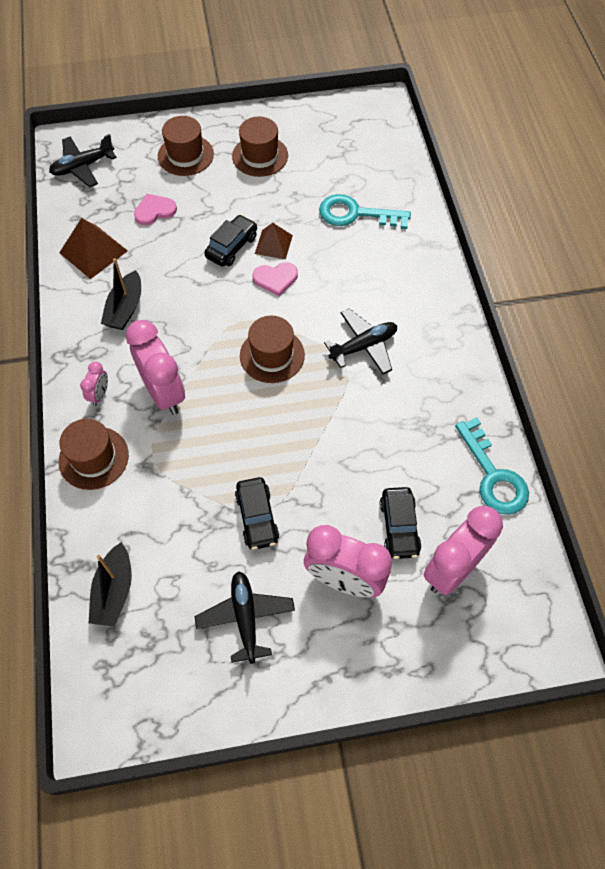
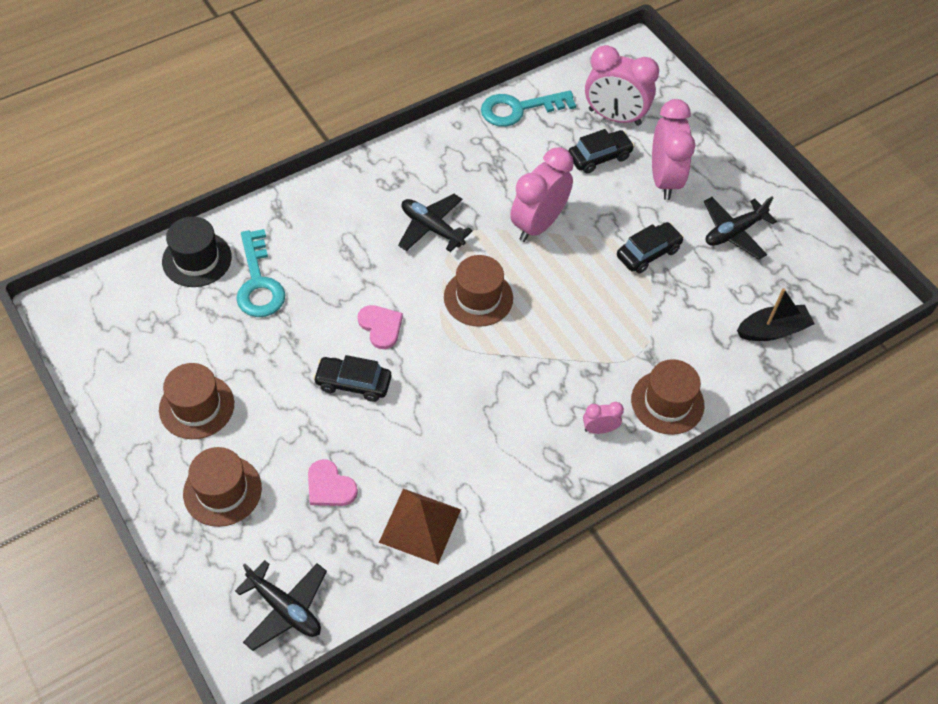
camera: 115 degrees left, 5 degrees down
black boat [101,258,141,330] -> none
pink clock [126,320,185,415] -> pink clock moved to [510,147,574,242]
brown pyramid [255,223,293,259] -> none
turquoise key [455,417,529,514] -> turquoise key turned 150 degrees counterclockwise [481,90,576,127]
none -> black hat [162,216,232,287]

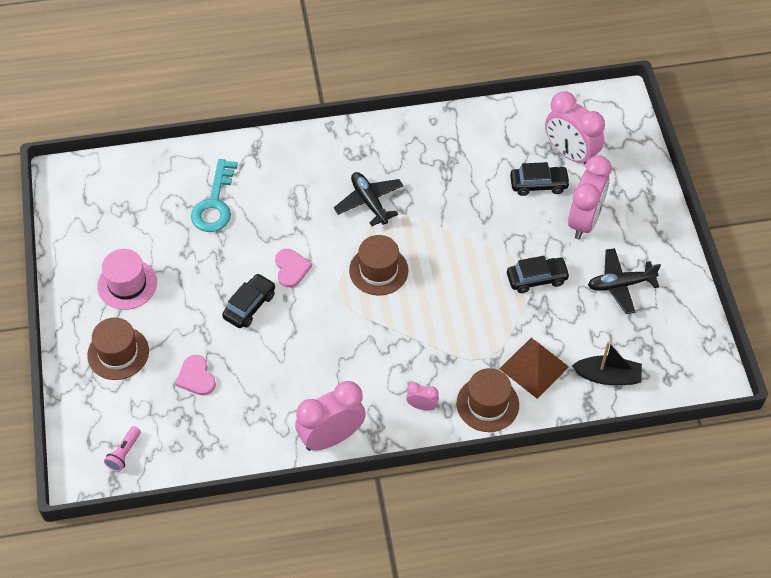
camera: 25 degrees right, 0 degrees up
brown hat [159,363,234,439] -> pink hat [97,249,157,310]
black hat [162,216,232,287] -> none
black plane [235,560,327,651] -> pink flashlight [104,426,141,472]
black car [313,355,391,402] -> black car turned 90 degrees clockwise [222,273,275,328]
brown pyramid [379,489,461,564] -> brown pyramid moved to [500,338,569,399]
turquoise key [481,90,576,127] -> none
pink clock [510,147,574,242] -> pink clock moved to [295,381,366,451]

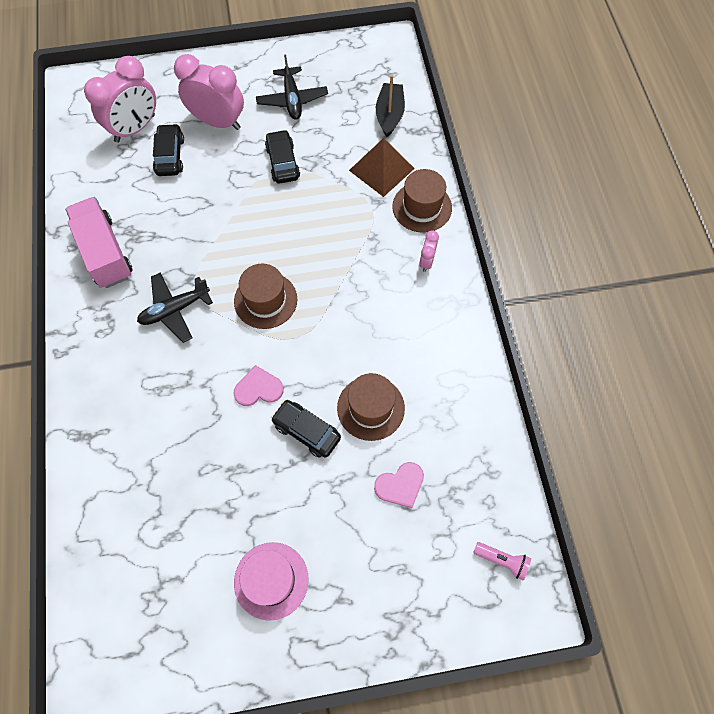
camera: 90 degrees left, 10 degrees up
brown hat [87,317,149,380] -> brown hat moved to [337,373,405,441]
turquoise key [191,159,238,232] -> none
pink clock [295,381,366,451] -> none
none -> pink truck [65,197,133,288]

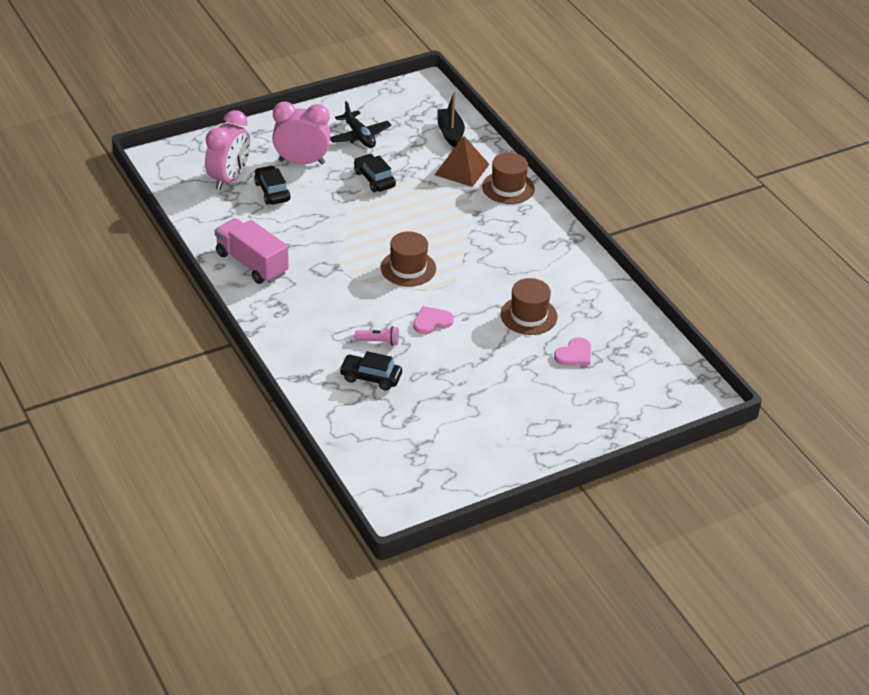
camera: 20 degrees left, 25 degrees down
black plane [137,273,213,343] -> none
pink hat [234,542,309,621] -> none
black car [271,400,341,458] -> black car moved to [339,351,402,391]
pink clock [419,230,439,272] -> none
pink flashlight [473,542,531,581] -> pink flashlight moved to [355,326,399,346]

